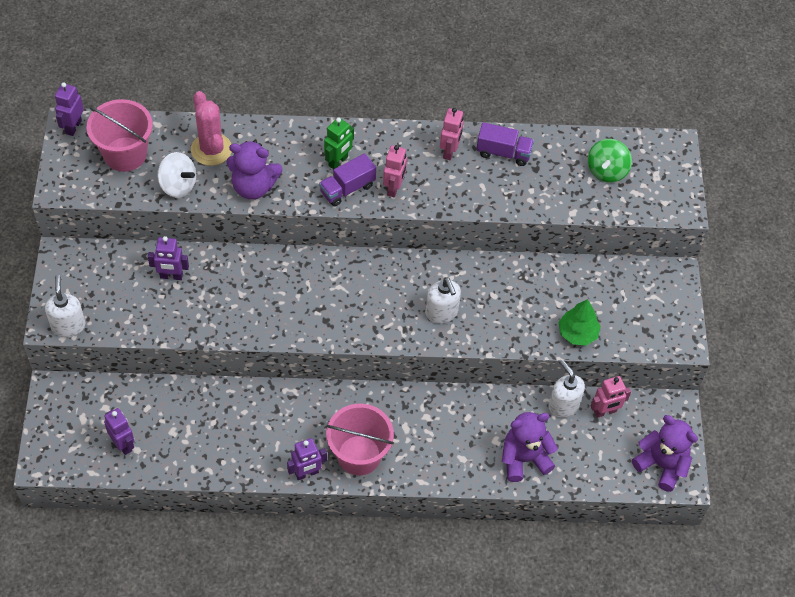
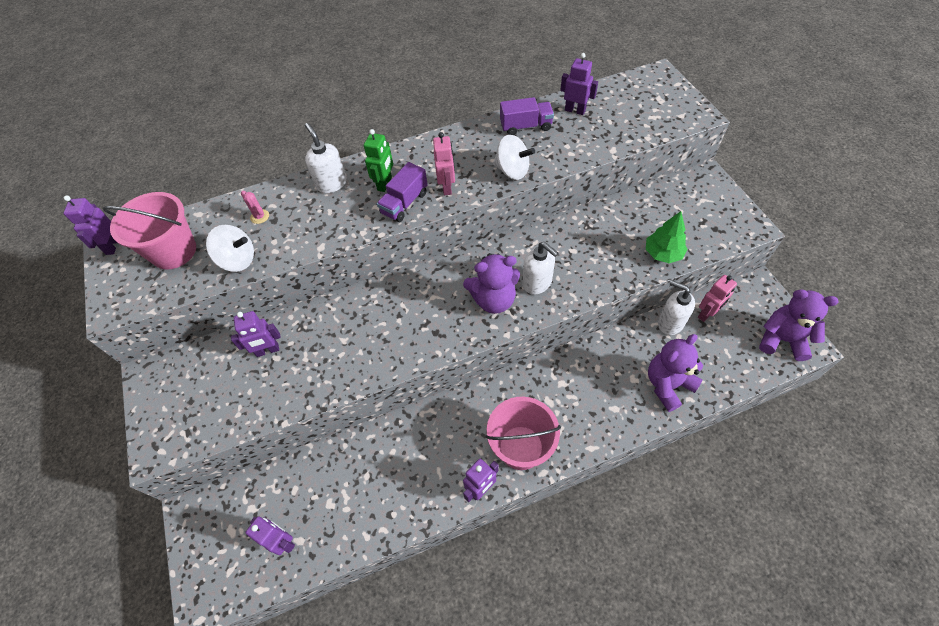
camera: 15 degrees left, 0 degrees up
white soap dispenser [45,275,85,337] -> white soap dispenser moved to [305,123,347,193]
pink cactus [191,91,232,166] -> pink cactus [241,191,269,224], size x0.46
purple teddy bear [226,140,283,199] -> purple teddy bear moved to [463,253,520,314]
pink robot [440,108,464,160] -> none
green spinning top [588,139,632,183] -> none
none -> white spinning top [493,135,535,180]
none -> purple robot [560,53,598,115]

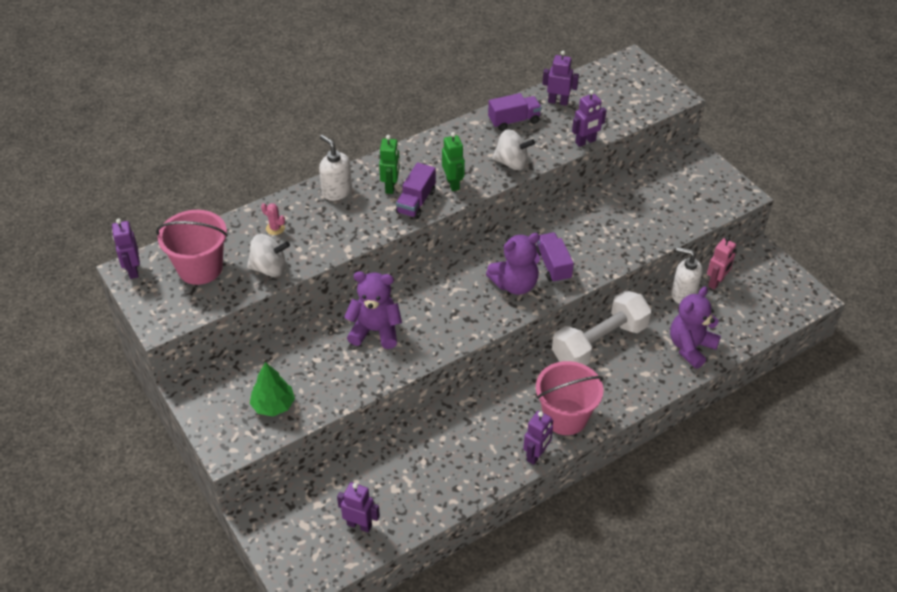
camera: 15 degrees left, 10 degrees down
purple robot [231,311,281,357] -> purple robot moved to [572,90,607,147]
pink robot [433,132,455,195] -> green robot [442,132,465,191]
white soap dispenser [522,242,558,294] -> purple truck [536,232,574,283]
green tree [646,211,688,263] -> green tree moved to [250,362,295,416]
purple teddy bear [759,290,838,361] -> purple teddy bear moved to [344,271,402,349]
none -> white dumbbell [552,290,652,365]

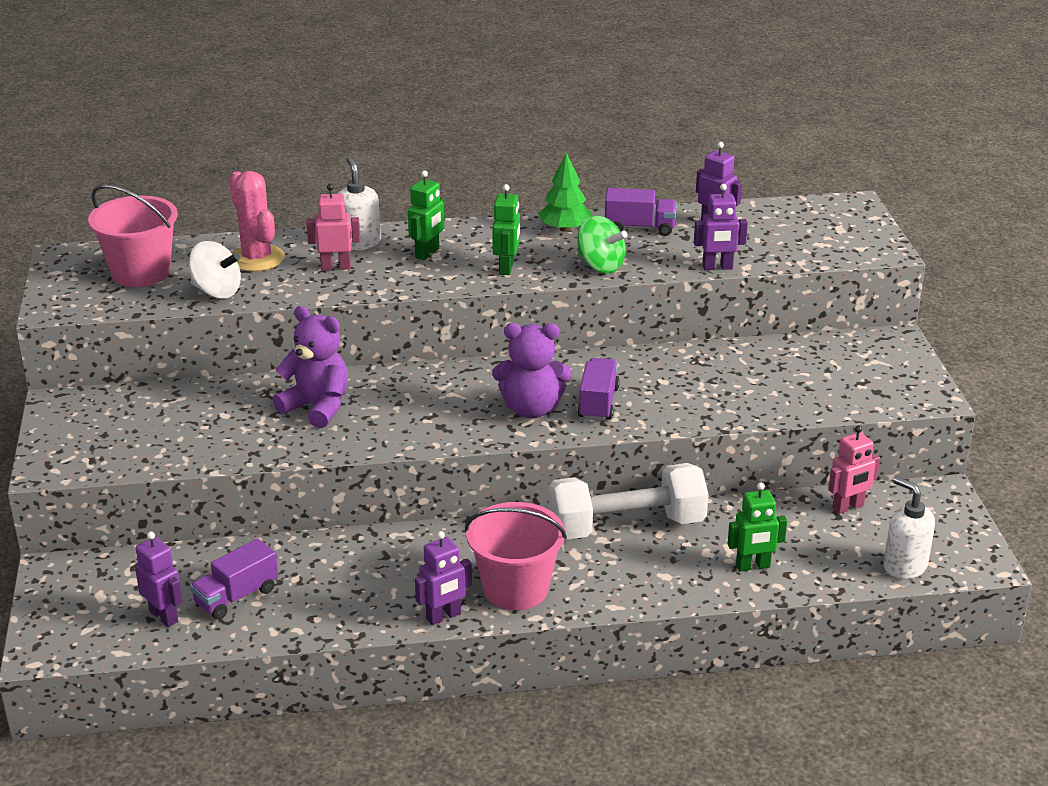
camera: 25 degrees right, 15 degrees down
purple robot [112,218,140,279] -> none
green tree [250,362,295,416] -> green tree moved to [539,152,592,232]
pink cactus [261,203,285,235] -> pink cactus [229,171,285,272], size x2.19
purple truck [396,163,436,219] -> purple truck moved to [190,538,278,620]
white spinning top [492,129,535,170] -> green spinning top [577,215,628,273]
purple teddy bear [670,287,721,369] -> green robot [727,482,787,572]
white soap dispenser [671,247,703,304] -> white soap dispenser moved to [884,477,935,579]
none -> pink robot [306,184,360,270]

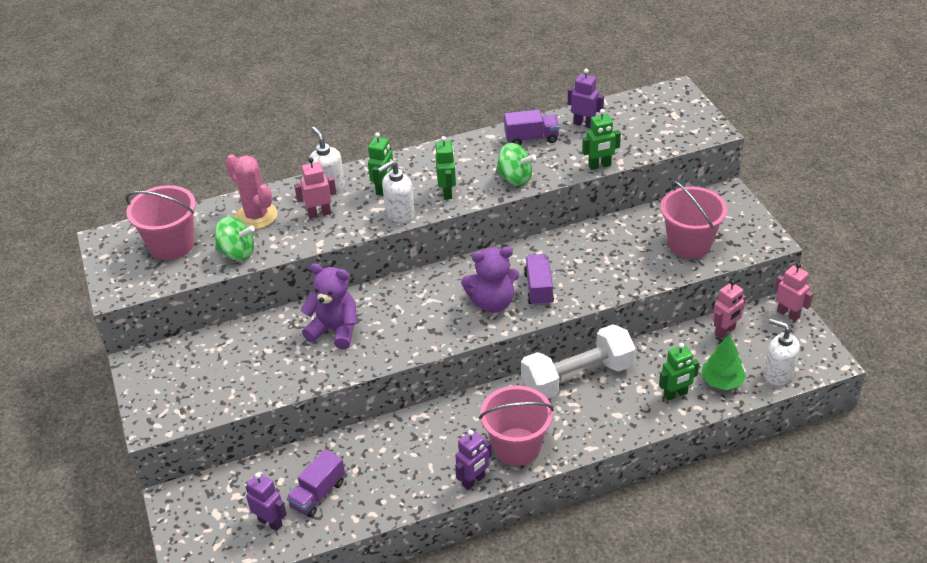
camera: 10 degrees left, 10 degrees up
white spinning top [189,241,241,299] -> green spinning top [215,216,255,261]
green tree [539,152,592,232] -> green tree moved to [701,334,746,390]
purple robot [694,184,748,270] -> green robot [582,109,621,170]
none -> white soap dispenser [377,160,415,223]
none -> pink bucket [661,180,727,258]
none -> pink robot [775,263,813,322]

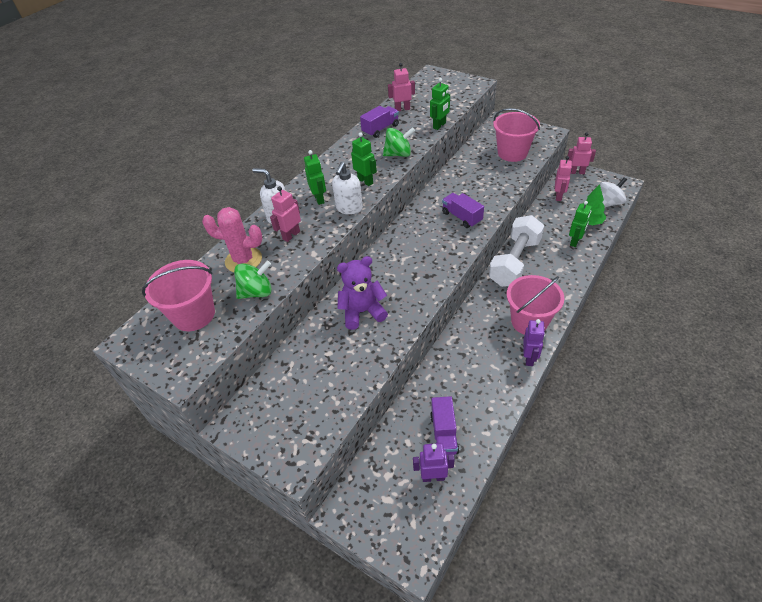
camera: 35 degrees left, 5 degrees up
purple teddy bear [461,247,519,313] -> none
purple robot [568,69,604,128] -> pink robot [388,63,415,111]
white soap dispenser [764,318,800,386] -> white spinning top [600,177,627,207]

